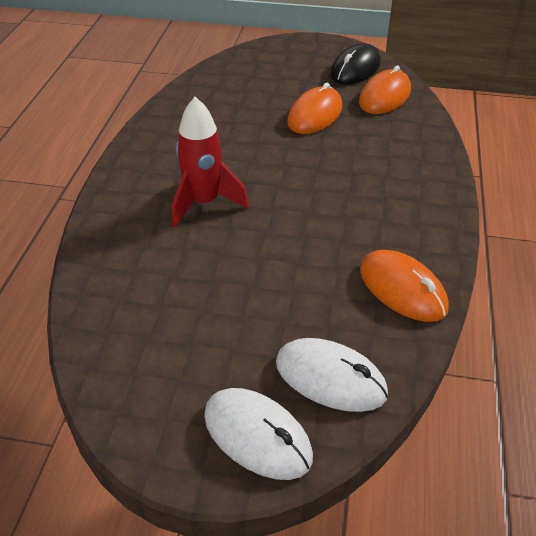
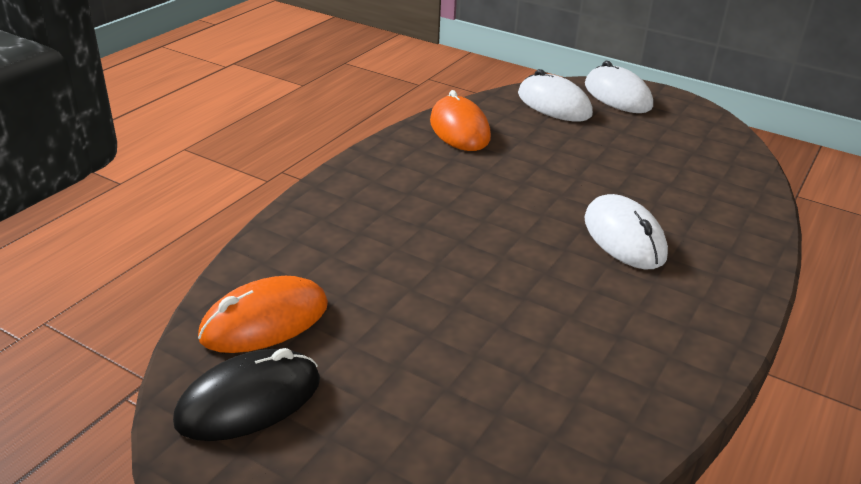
camera: 160 degrees left, 10 degrees down
red rocket [172,97,249,228] -> white mouse [584,194,668,269]
orange mouse [287,83,342,134] -> none

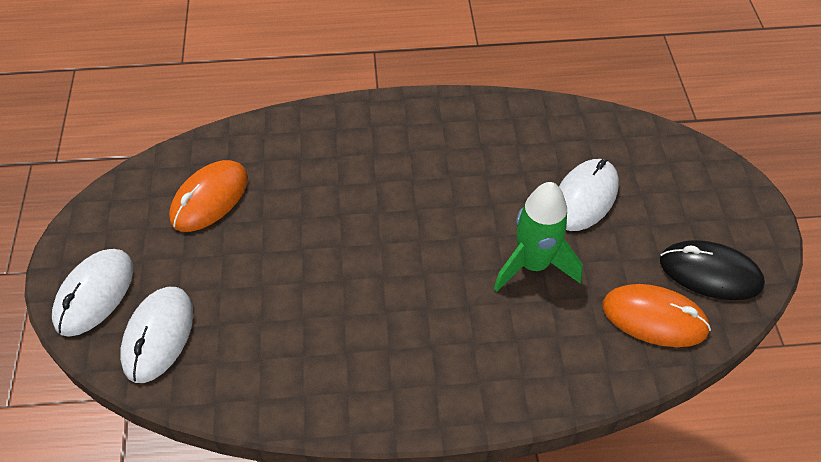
camera: 125 degrees left, 20 degrees up
orange mouse [430,90,491,151] -> orange mouse moved to [169,160,248,232]
white mouse [584,194,668,269] -> white mouse moved to [559,159,619,231]
none -> green rocket [494,182,583,292]

